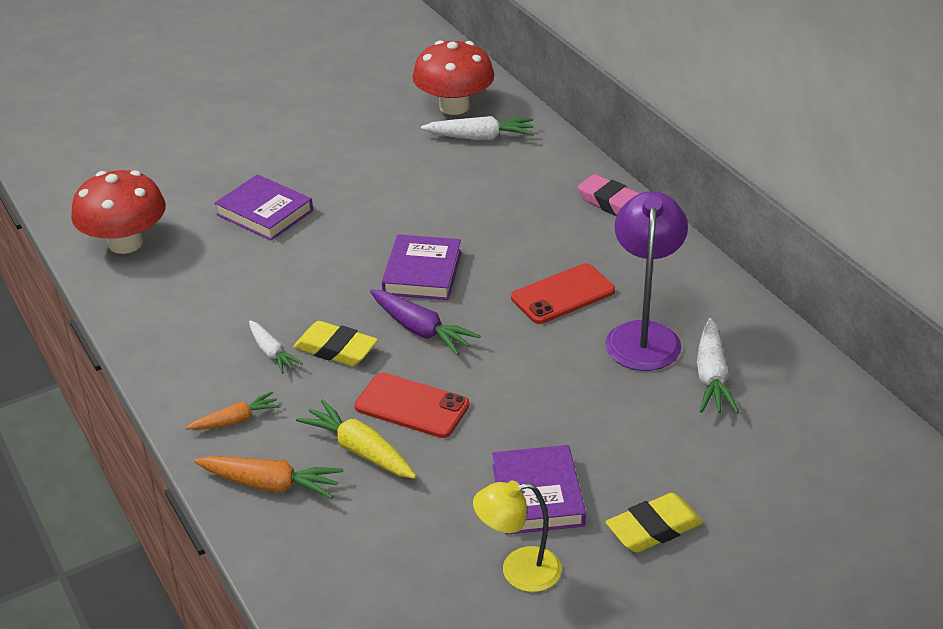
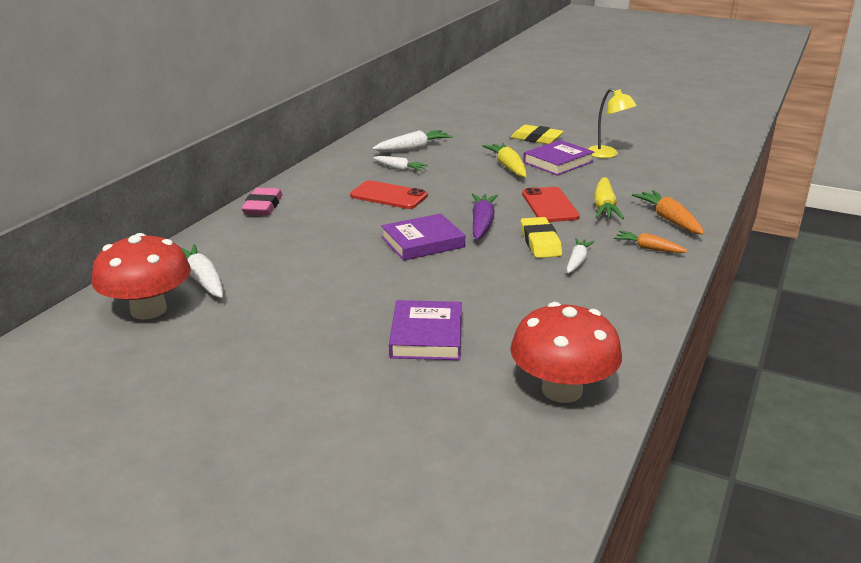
camera: 125 degrees left, 10 degrees down
purple lamp [605,191,688,371] -> white carrot [373,156,428,171]
none -> yellow carrot [483,143,527,177]

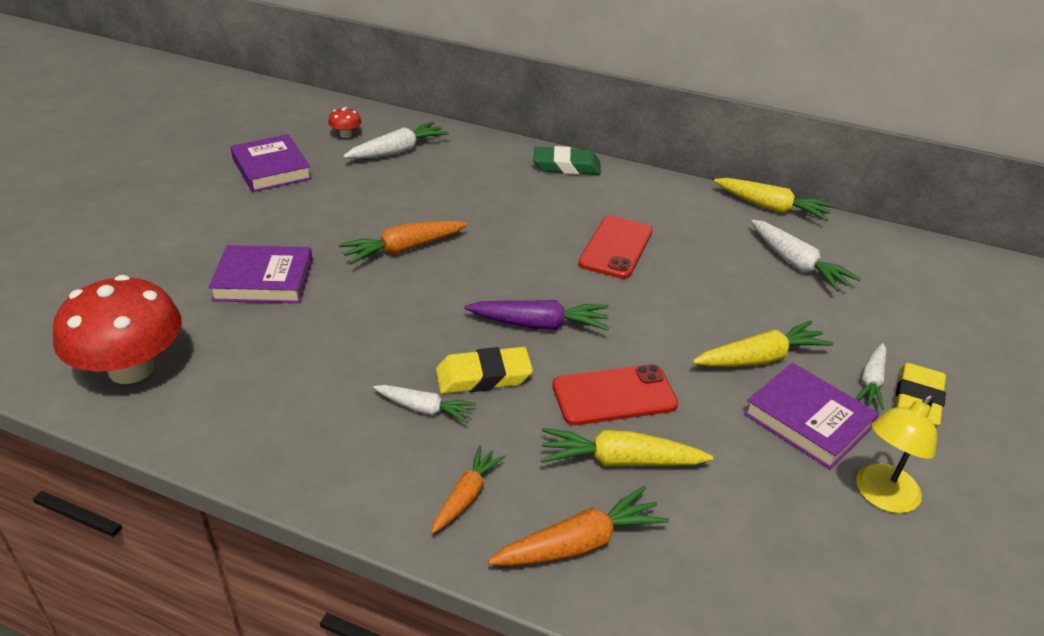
camera: 85 degrees right, 10 degrees up
red mushroom [92,233,191,320] -> red mushroom [328,107,361,138], size x0.41
pink eraser [241,188,282,216] -> green eraser [533,146,601,175]
white carrot [373,156,428,171] -> white carrot moved to [856,343,887,410]
purple book [381,213,465,261] -> purple book moved to [230,134,312,192]
none -> orange carrot [339,221,467,264]
none -> yellow carrot [714,178,834,221]

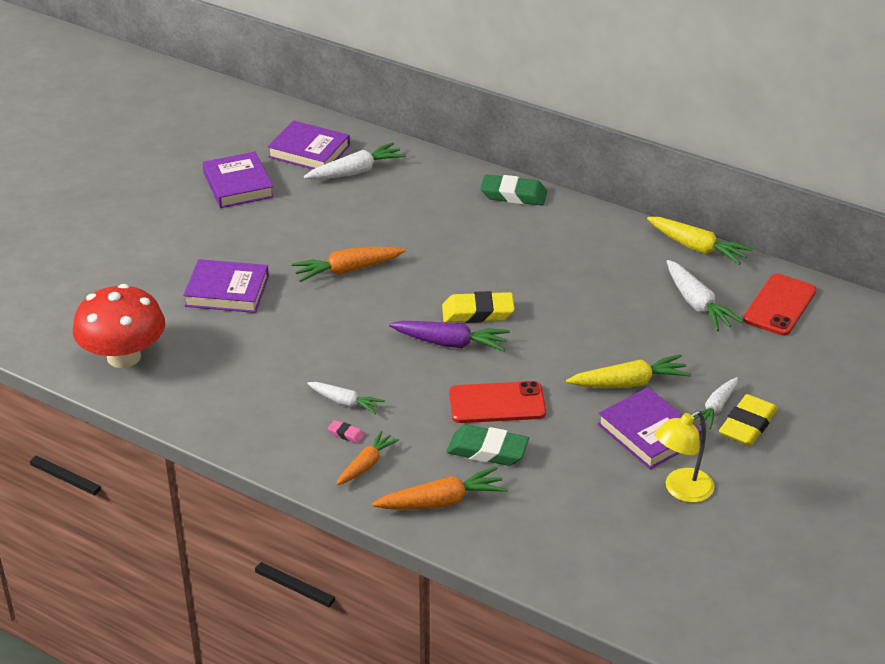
camera: 10 degrees right, 0 degrees up
red mushroom [328,107,361,138] -> purple book [267,120,350,169]
yellow eraser [436,347,533,394] -> yellow eraser moved to [442,291,515,323]
yellow carrot [541,428,713,466] -> green eraser [447,425,529,466]
red phone [578,216,653,279] -> red phone moved to [743,274,816,336]
none -> pink eraser [328,420,365,444]

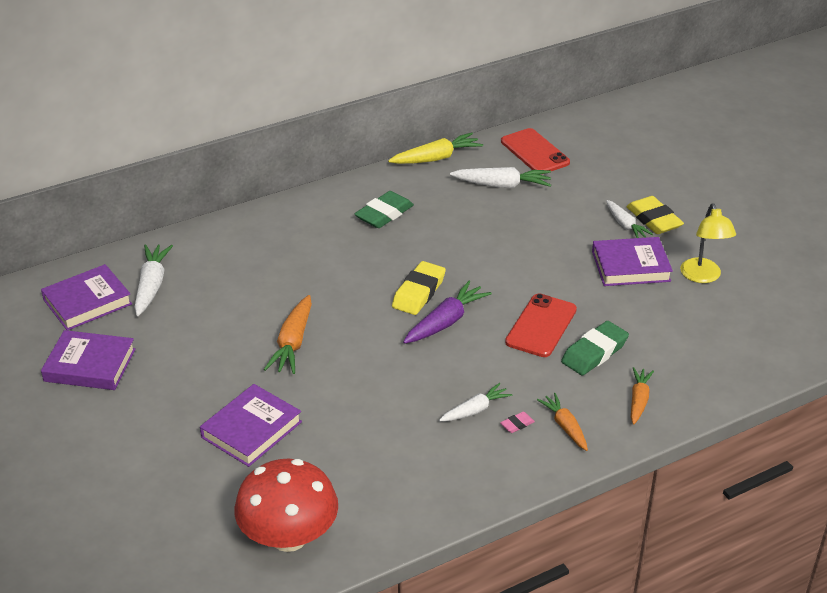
camera: 60 degrees left, 0 degrees up
orange carrot [372,466,508,510] -> orange carrot [631,367,654,425], size x0.66
green eraser [480,174,547,205] -> green eraser moved to [354,191,414,228]
yellow carrot [566,354,691,388] -> none

